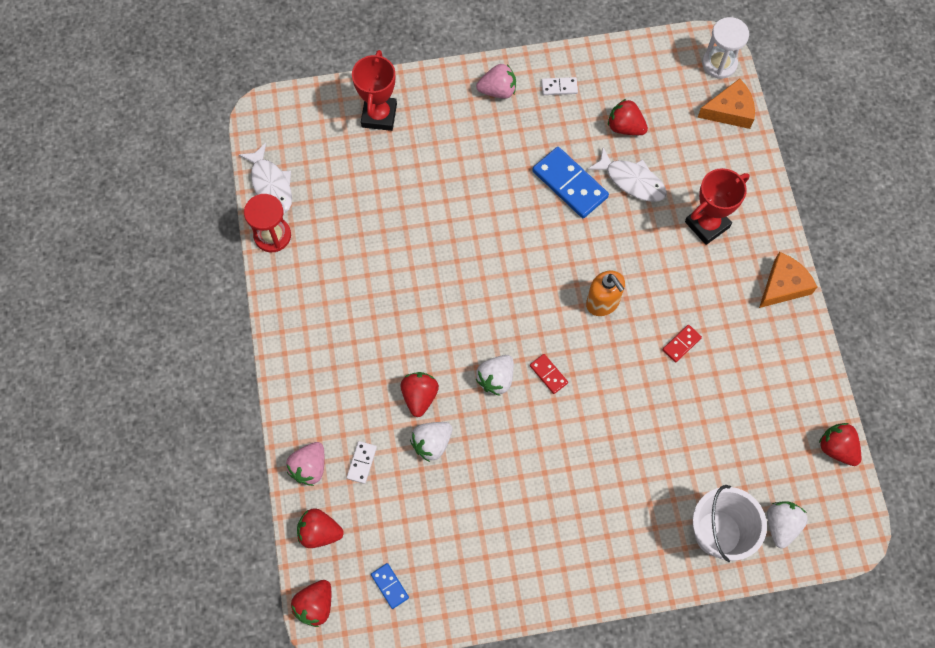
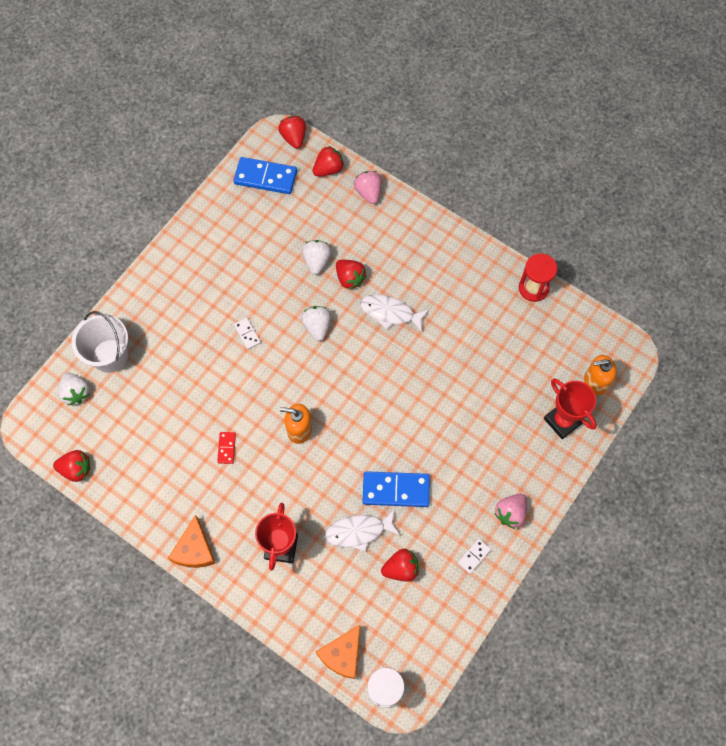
camera: 135 degrees right, 0 degrees up
white fish [239,143,292,213] -> white fish moved to [360,294,429,332]
white domino [347,441,377,484] -> white domino moved to [234,318,261,350]
blue domino [371,563,409,609] -> blue domino [233,157,297,194], size x2.03
red domino [530,354,568,394] -> none
none -> orange soap dispenser [584,355,617,395]

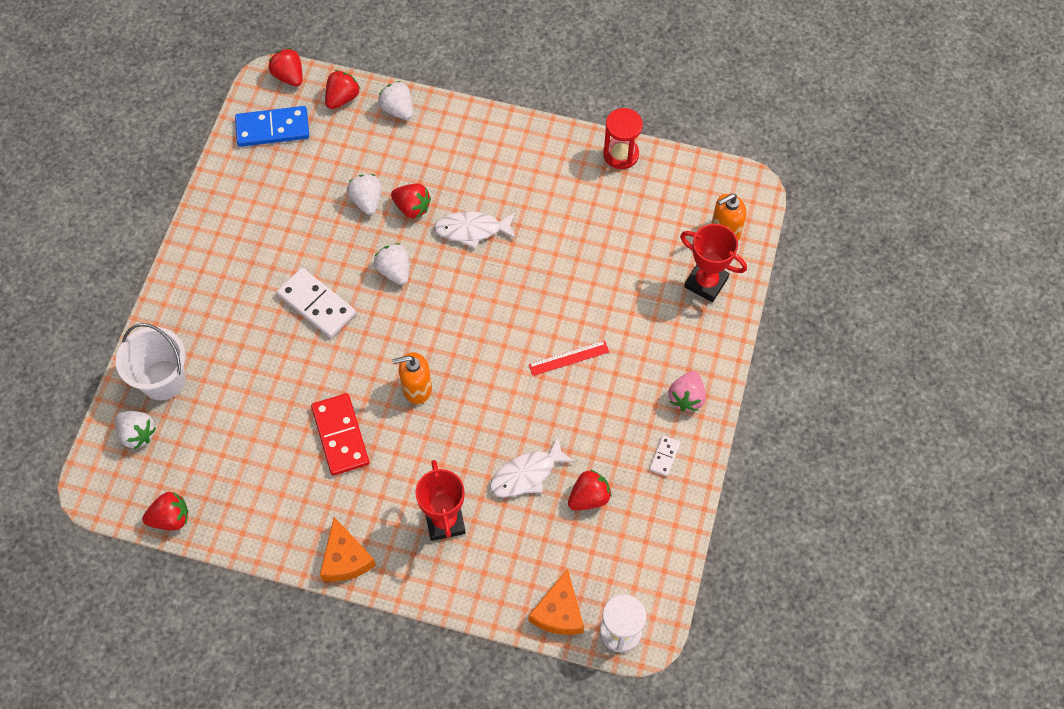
camera: 20 degrees left, 5 degrees down
red domino [217,432,236,464] -> red domino [311,393,369,476], size x2.03
white domino [234,318,261,350] -> white domino [277,268,356,338], size x2.03
pink strawberry [354,171,382,204] -> white strawberry [378,81,413,120]
blue domino [362,471,430,507] -> none
none -> red ruler [529,340,609,376]

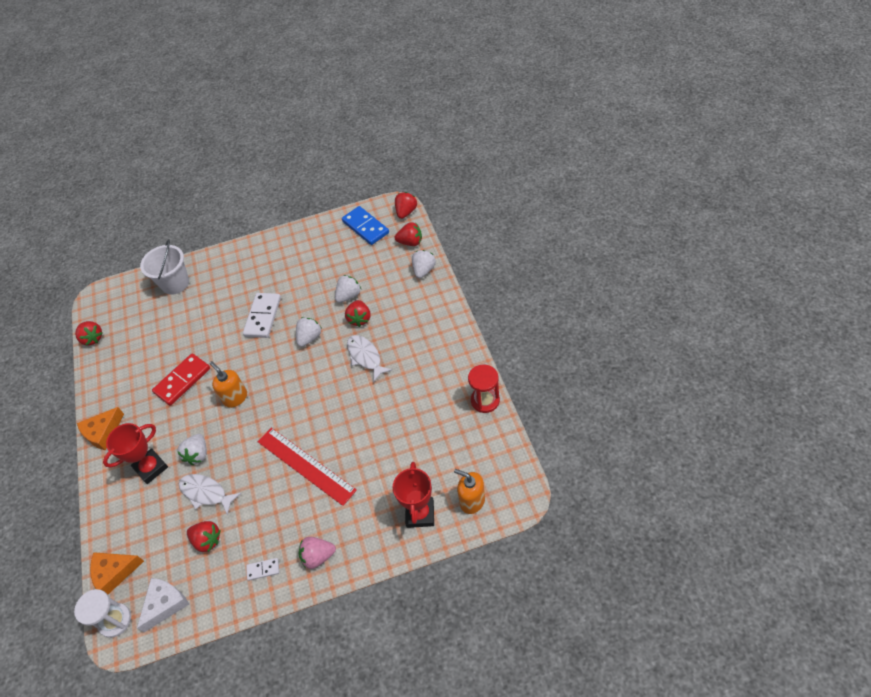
camera: 65 degrees right, 10 degrees down
white strawberry [115,411,156,449] -> white strawberry moved to [178,434,207,465]
red ruler [529,340,609,376] -> red ruler [258,428,357,506], size x1.91
none -> white cheese [137,578,189,632]

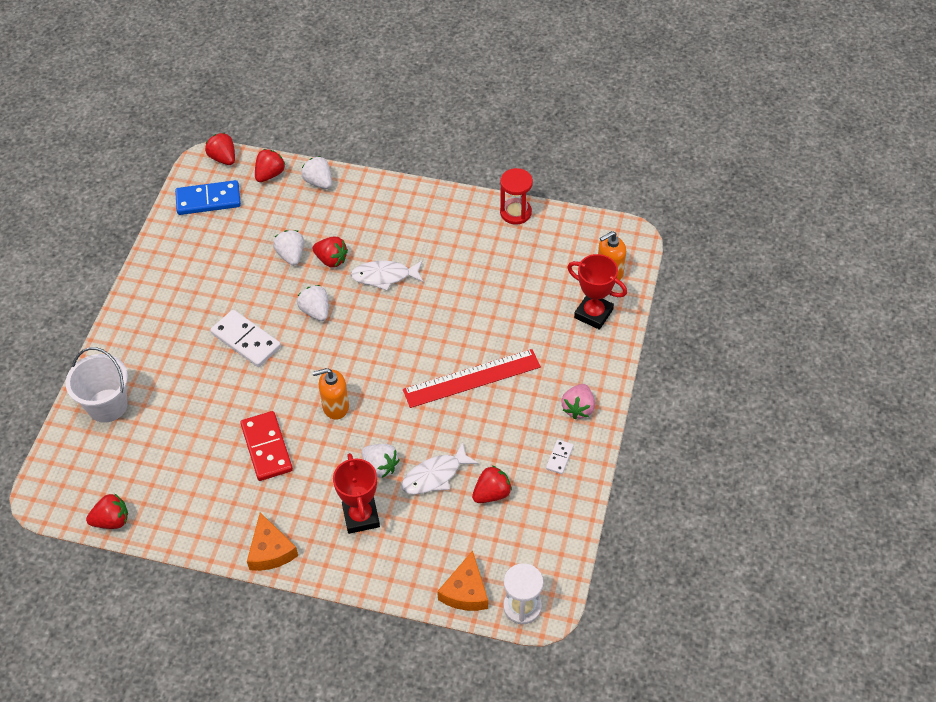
camera: 65 degrees left, 0 degrees up
white cheese [137,578,189,632] -> none

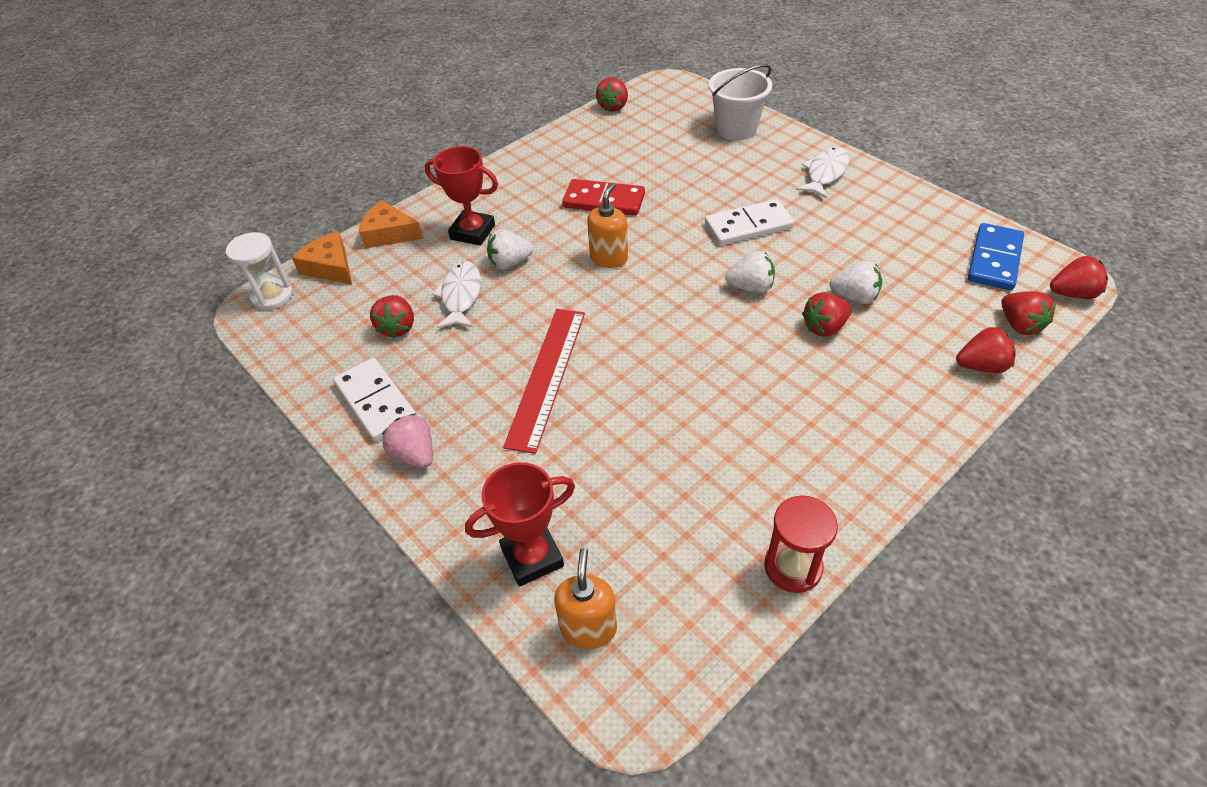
camera: 125 degrees right, 5 degrees down
orange cheese [247,512,298,571] -> orange cheese moved to [359,200,423,249]
white strawberry [301,156,332,189] -> red strawberry [956,327,1016,373]
white fish [350,261,423,291] -> white fish moved to [796,147,849,198]
white domino [546,440,574,474] -> white domino [333,358,417,442], size x2.03

